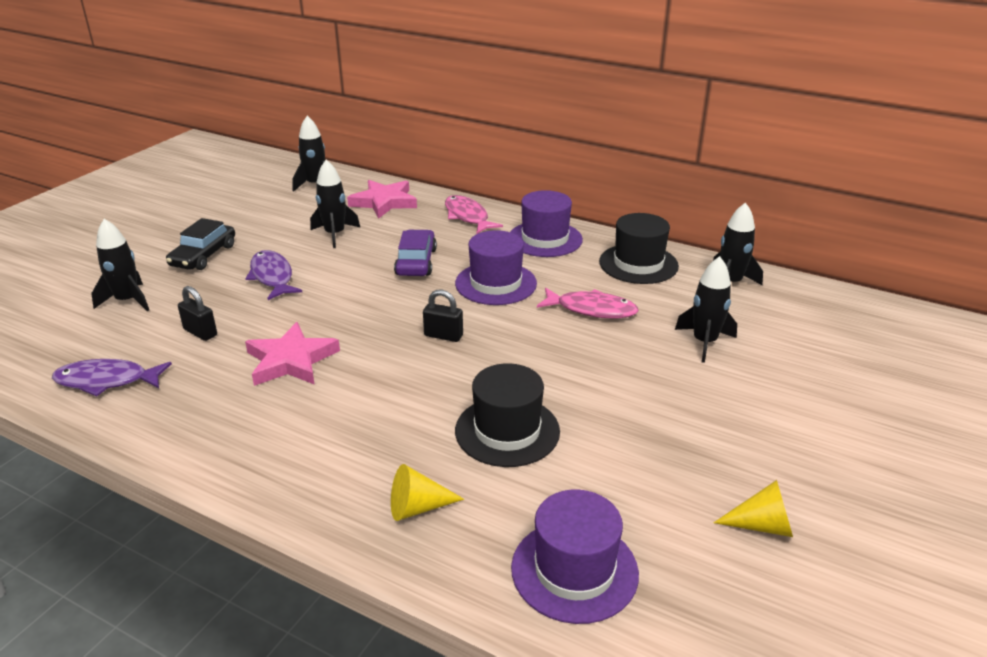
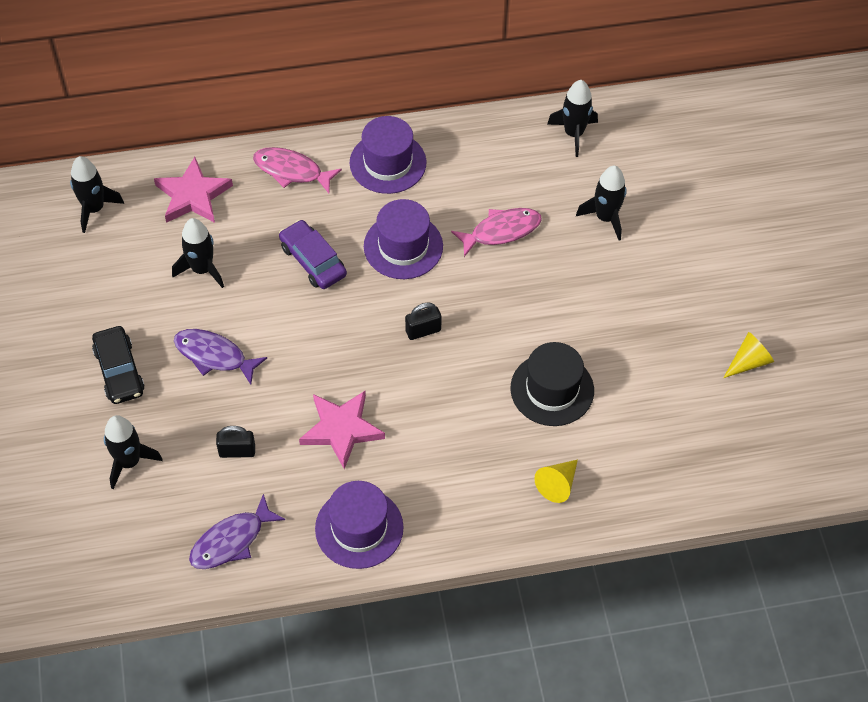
camera: 40 degrees left, 25 degrees up
purple hat [511,489,639,624] -> purple hat moved to [315,481,404,569]
black hat [599,213,679,284] -> none

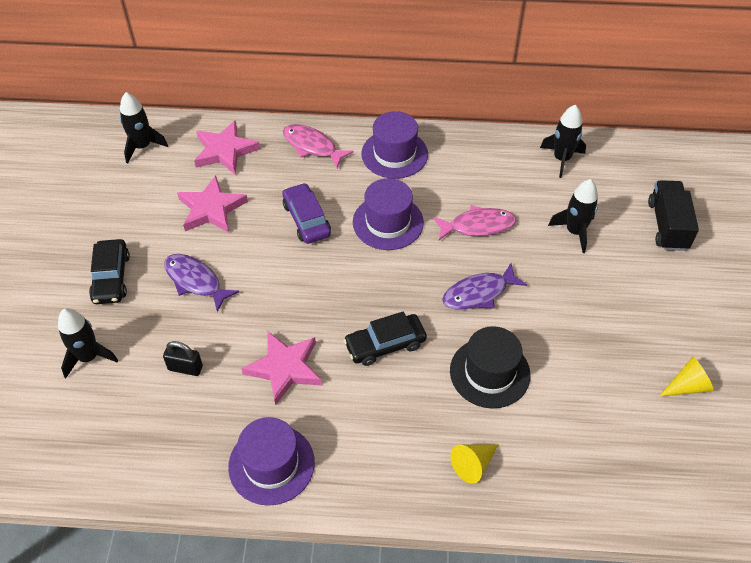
camera: 15 degrees right, 5 degrees down
black rocket [172,218,224,288] -> pink star [177,175,248,233]
purple fish [189,494,285,569] -> purple fish moved to [442,263,527,310]
black padlock [405,302,442,340] -> none
none -> black car [344,311,427,366]
none -> black truck [648,180,699,251]

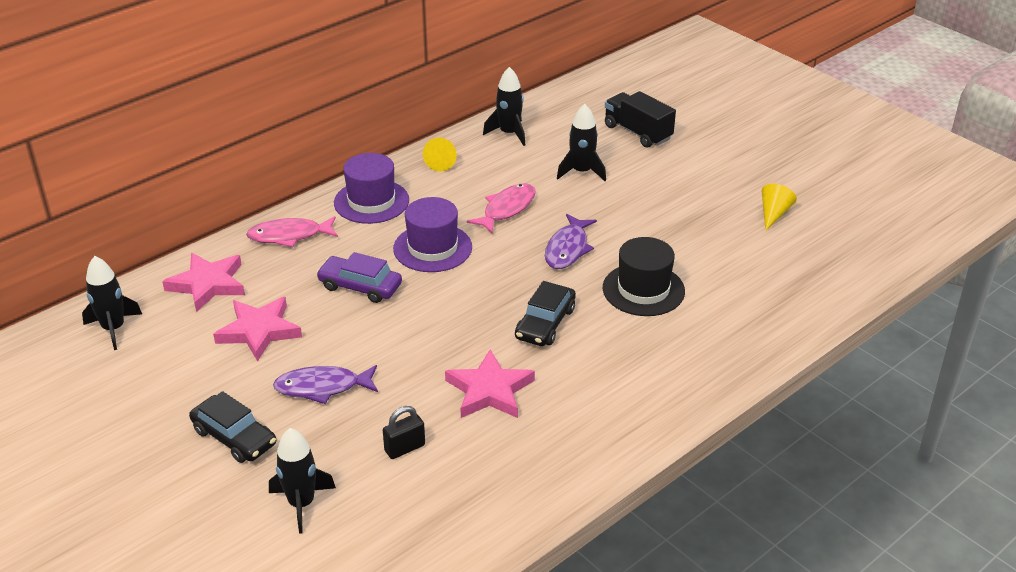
camera: 45 degrees left, 15 degrees down
purple hat [228,417,315,506] -> none
yellow cone [450,444,499,484] -> yellow cone moved to [423,138,457,171]

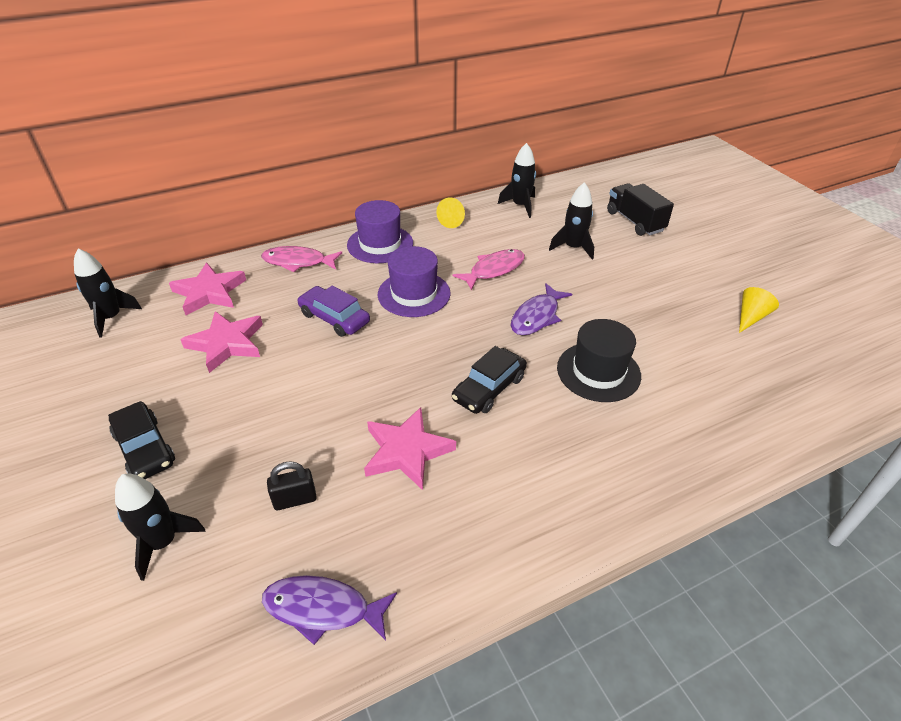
camera: 15 degrees right, 5 degrees up
purple fish [273,365,378,404] -> purple fish moved to [262,575,397,645]

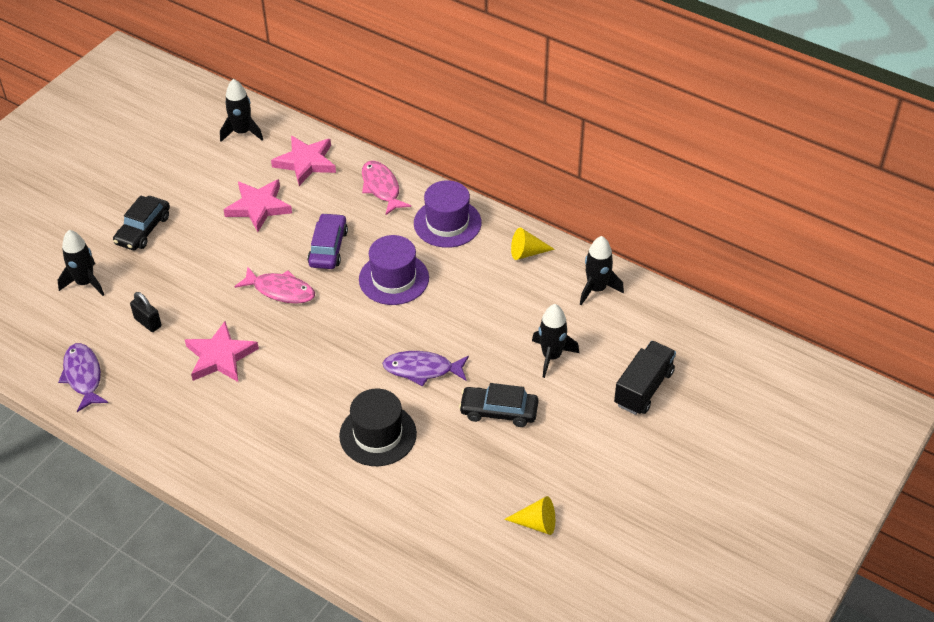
camera: 60 degrees right, 5 degrees up
black car [452,346,527,414] -> black car moved to [459,383,538,427]
pink fish [453,249,525,290] -> pink fish moved to [234,266,315,304]

